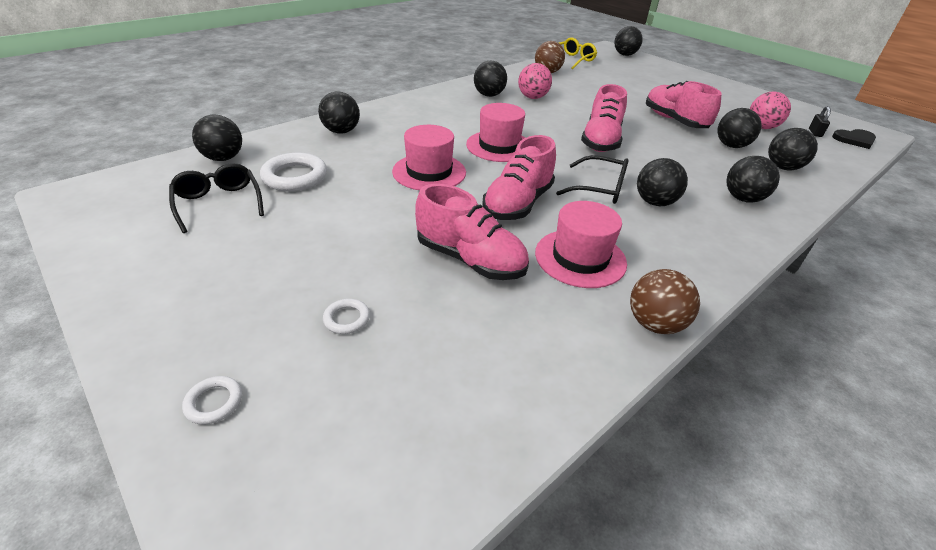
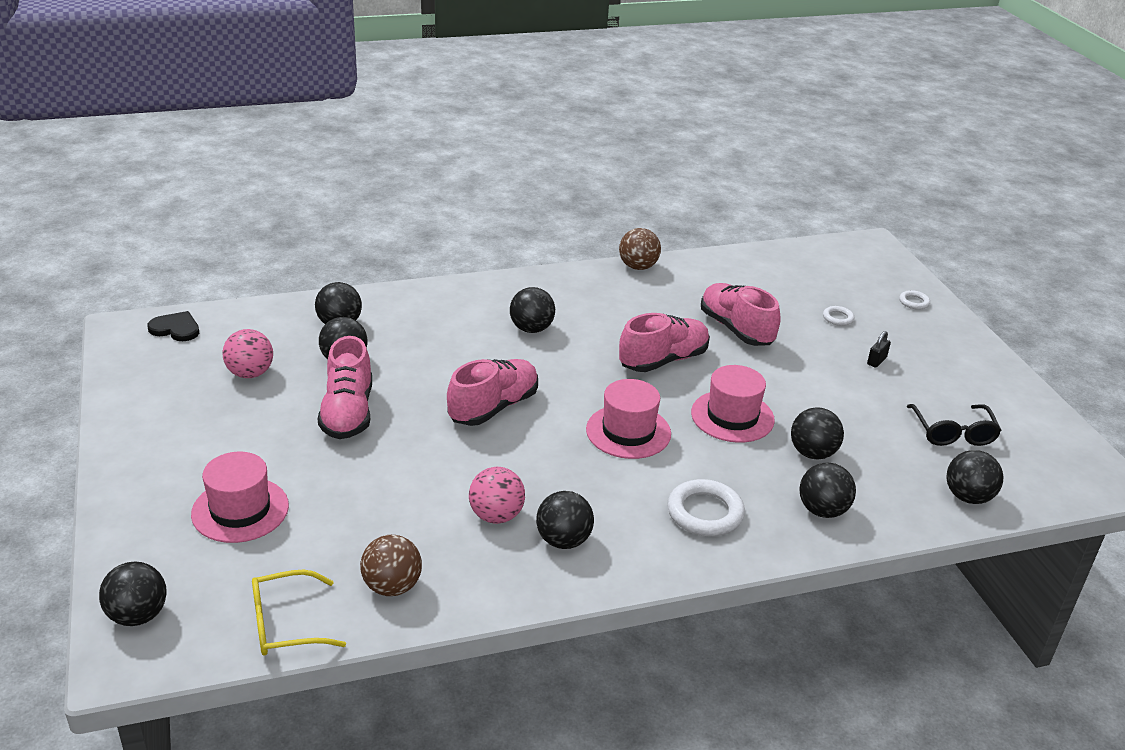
camera: 155 degrees left, 5 degrees down
white ring [260,153,327,191] -> white ring moved to [667,479,745,536]
pink hat [535,201,627,288] -> pink hat moved to [191,452,289,543]
black glasses [556,155,629,204] -> none
black ball [726,156,780,203] -> black ball moved to [791,407,844,459]
black padlock [809,106,831,137] -> black padlock moved to [867,331,891,368]

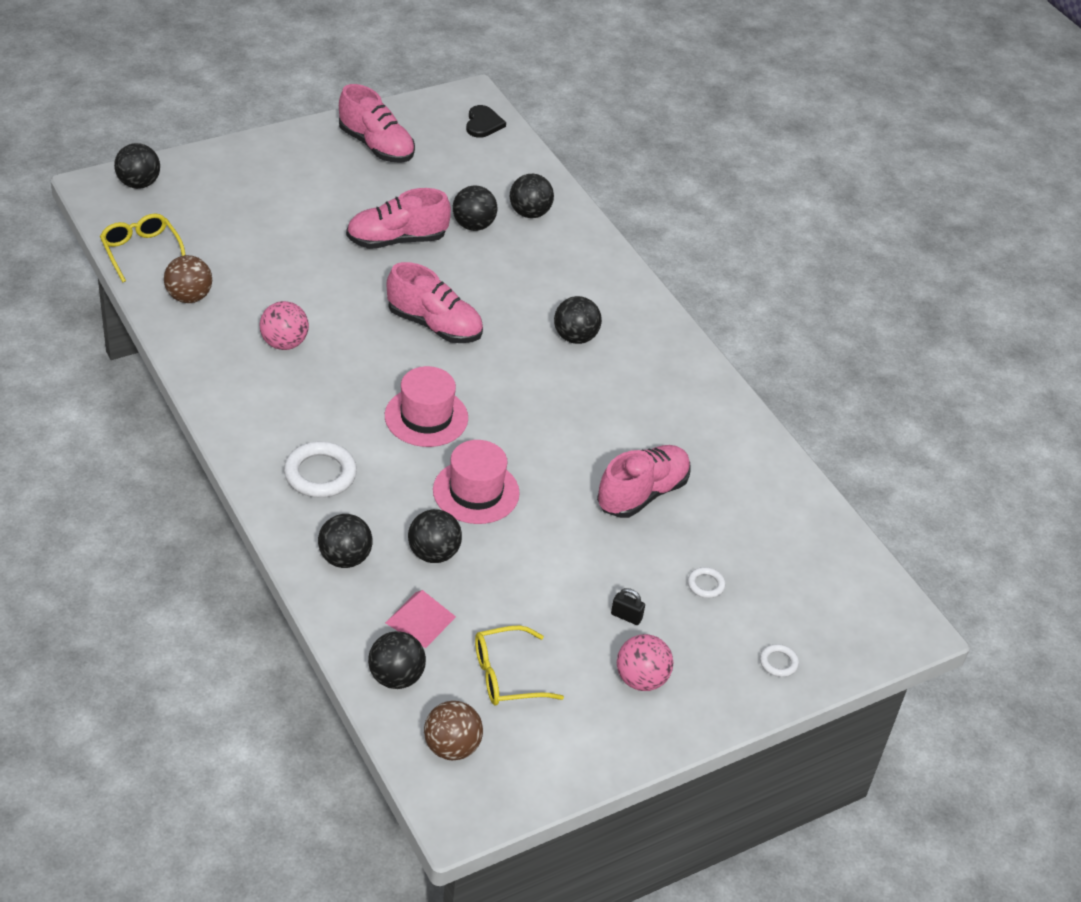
camera: 75 degrees right, 10 degrees up
pink hat [191,452,289,543] -> none
pink ball [222,329,273,378] -> pink ball moved to [617,634,673,691]
black ball [536,491,594,549] -> none
brown ball [619,228,661,270] -> brown ball moved to [424,701,483,760]
pink shoe [619,313,710,372] -> pink shoe moved to [339,84,415,163]
black glasses [907,404,1002,446] -> yellow glasses [475,625,564,706]
none -> pink pyramid [385,590,456,648]

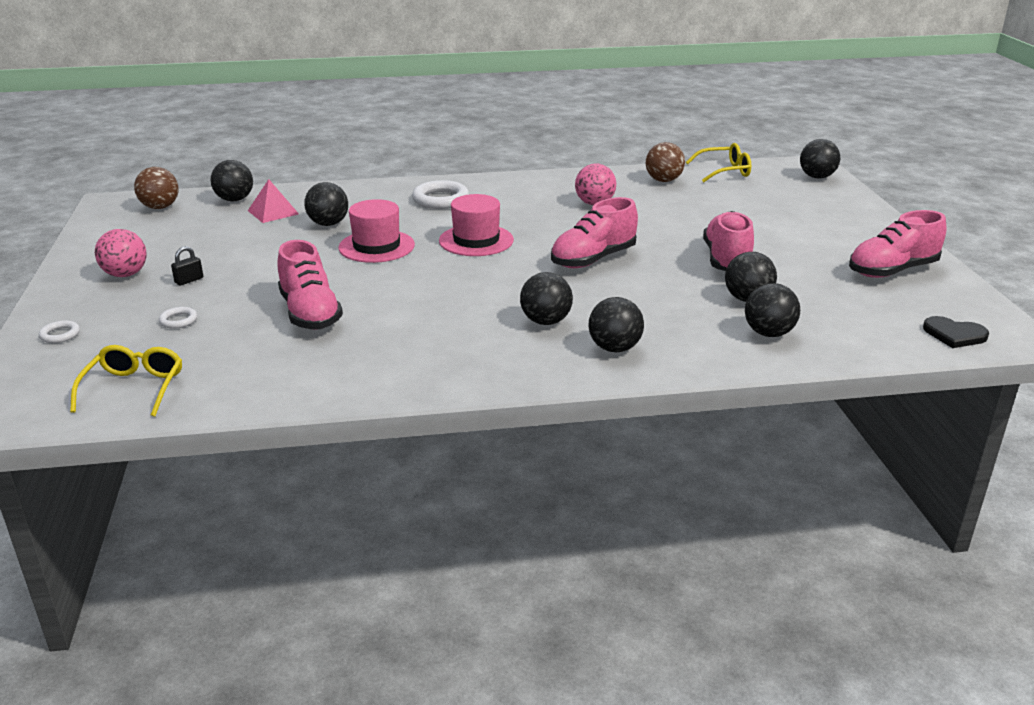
camera: 115 degrees right, 15 degrees down
black ball [318,514,372,568] -> black ball moved to [589,297,644,352]
yellow glasses [475,625,564,706] -> yellow glasses moved to [70,345,182,417]

